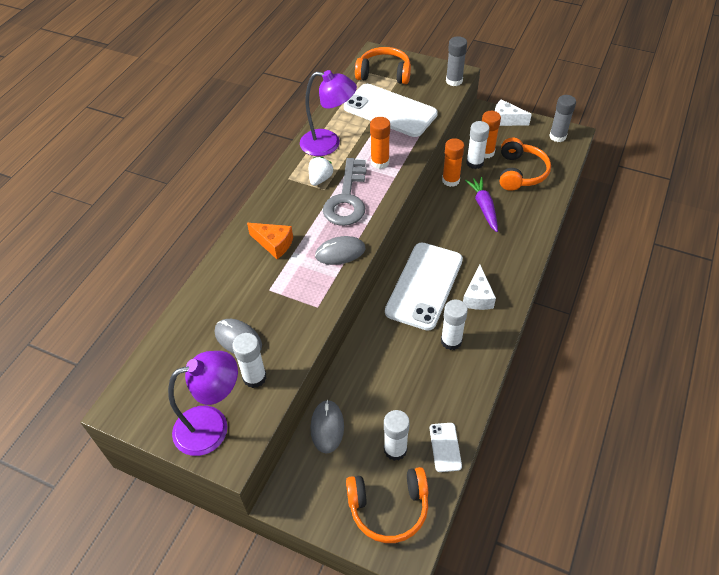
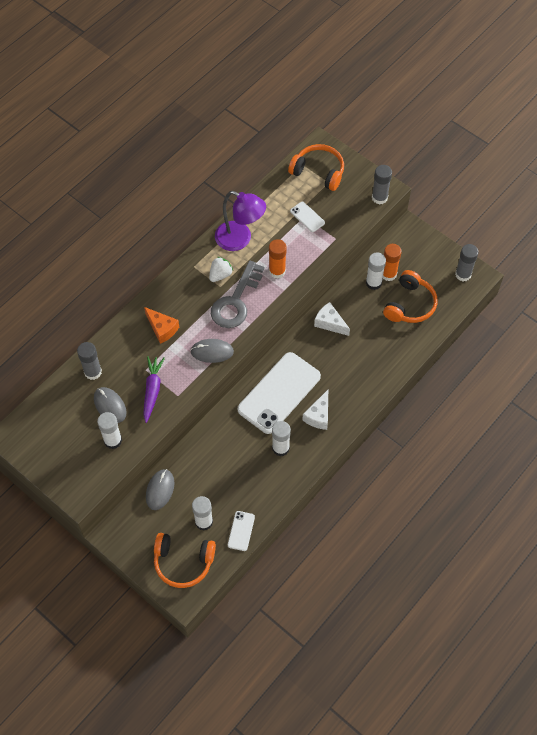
camera: 15 degrees right, 10 degrees up
purple lamp [168,351,238,456] -> none
white phone [344,84,438,137] -> white phone [290,202,325,232], size x0.43
orange glue stick [442,138,464,187] -> none
purple carrot [465,177,498,232] -> purple carrot moved to [143,356,165,423]
white cheese [495,99,532,126] -> white cheese moved to [314,302,350,336]
none -> grey glue stick [77,342,102,380]

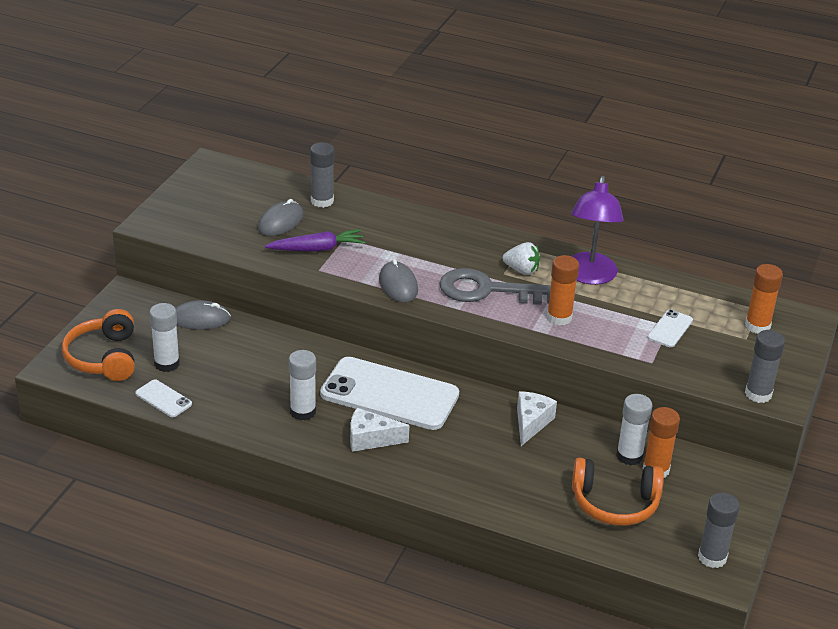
camera: 70 degrees right, 25 degrees down
white glue stick [97,412,122,449] -> none
orange cheese [144,307,179,344] -> none
white phone [228,511,255,551] -> white phone turned 45 degrees clockwise [135,379,192,417]
orange headphones [288,144,344,191] -> orange glue stick [745,264,783,334]

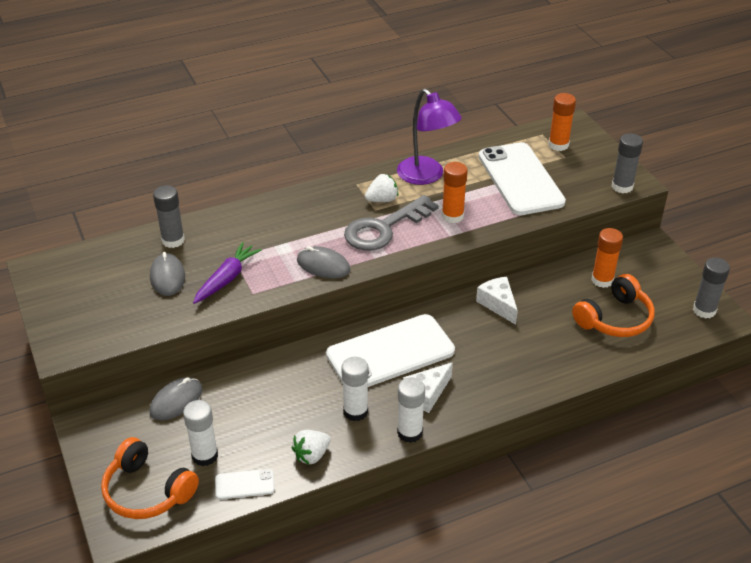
camera: 45 degrees left, 5 degrees up
white glue stick [616,394,652,466] -> white glue stick moved to [397,377,425,443]
white phone [647,309,693,348] -> white phone [479,142,566,215], size x2.33
none -> white strawberry [292,430,331,465]

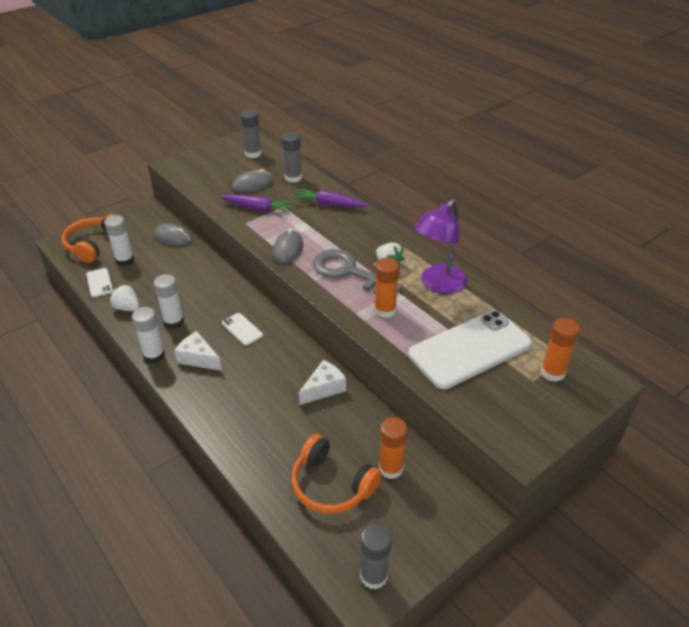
camera: 75 degrees right, 0 degrees up
white phone [326,314,455,387] -> white phone [222,313,263,346], size x0.43
grey glue stick [612,133,643,193] -> grey glue stick moved to [241,110,262,158]
none -> purple carrot [294,189,368,208]

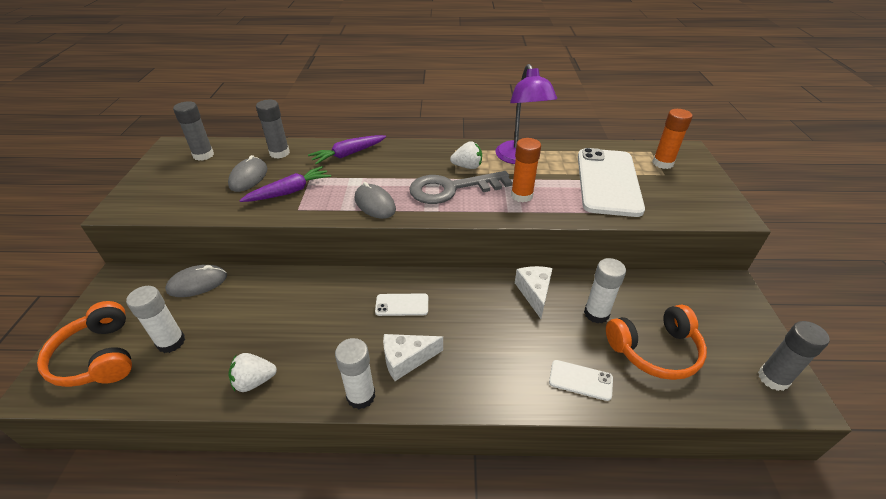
camera: 50 degrees left, 0 degrees up
white phone [86,268,113,297] -> white phone moved to [549,360,613,401]
white glue stick [154,274,184,329] -> white glue stick moved to [584,258,626,323]
orange glue stick [379,417,408,479] -> none

